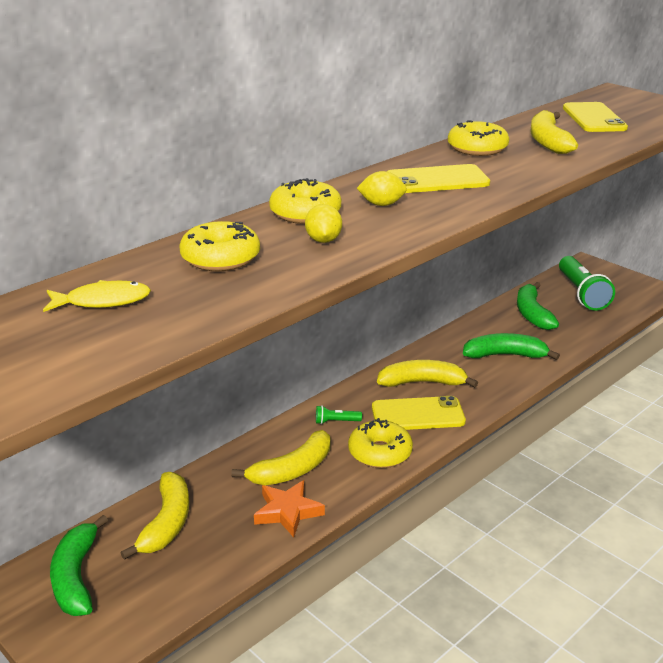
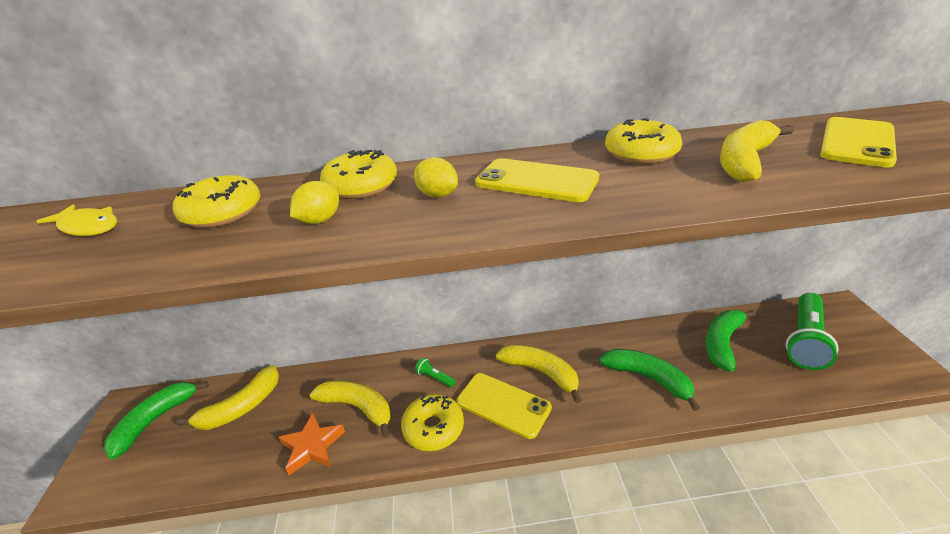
camera: 40 degrees right, 5 degrees up
yellow banana [231,430,330,485] -> yellow banana turned 150 degrees counterclockwise [310,380,391,438]

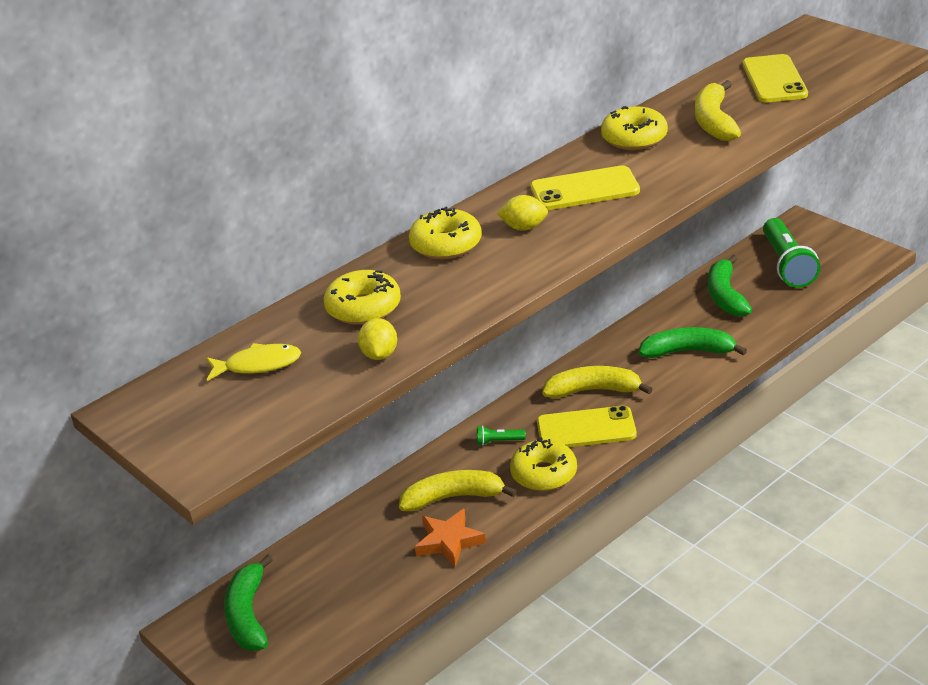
camera: 35 degrees left, 0 degrees up
yellow banana [176,365,279,430] -> none
yellow lemon [290,181,339,224] -> yellow lemon moved to [358,318,397,360]

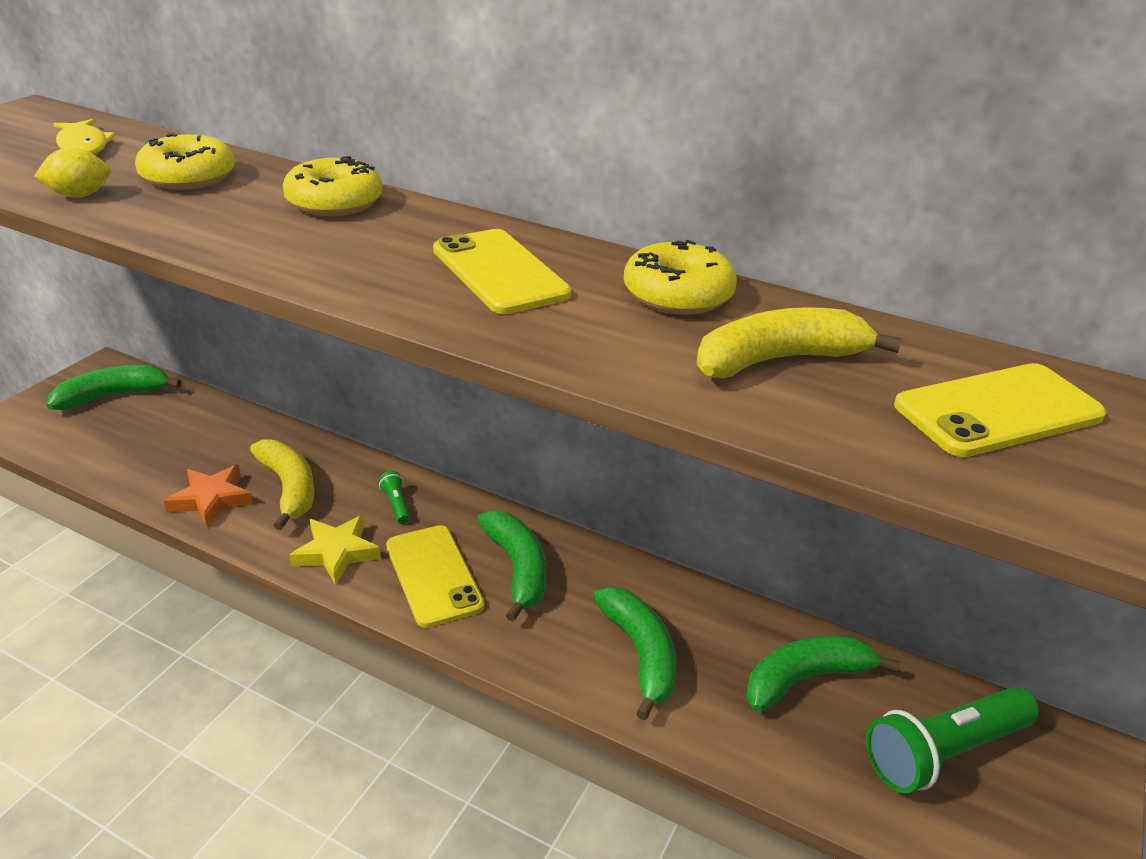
camera: 65 degrees right, 0 degrees up
yellow lemon [497,195,548,231] -> none
yellow donut [510,437,577,491] -> yellow star [289,515,381,585]
yellow banana [542,366,653,398] -> green banana [477,511,547,622]

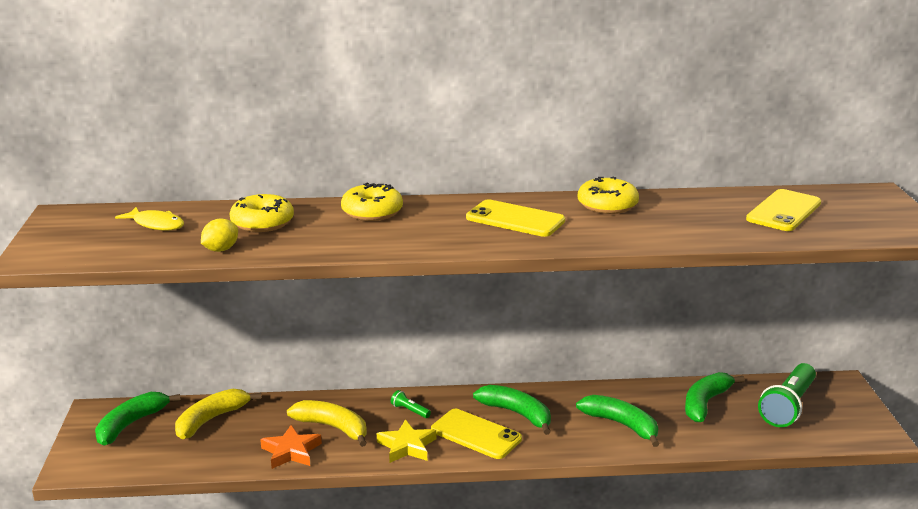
camera: 30 degrees left, 10 degrees down
yellow banana [696,307,902,378] -> yellow banana moved to [175,389,261,439]

